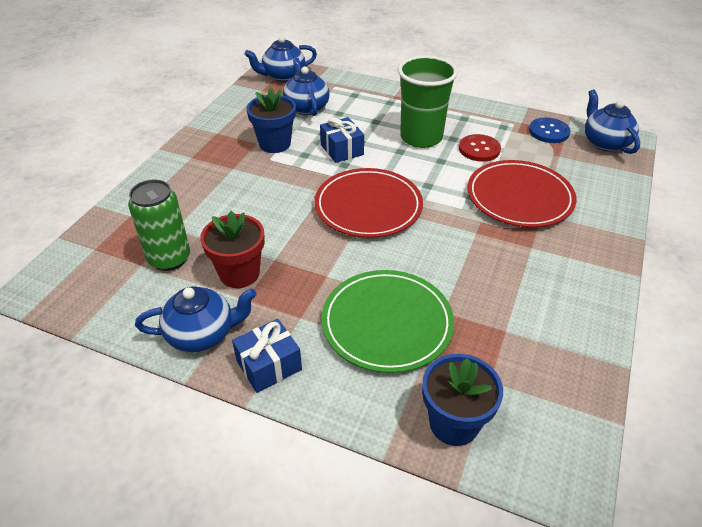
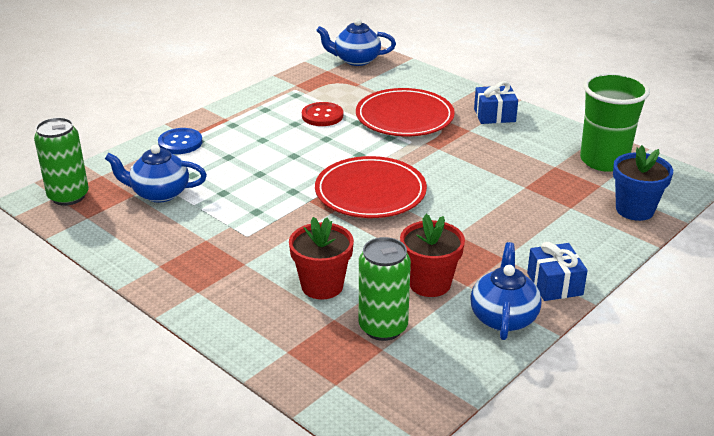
camera: 70 degrees left, 10 degrees down
blue teapot [244,36,317,82] -> green can [34,117,89,206]
blue flower pot [246,88,296,153] -> none
blue gift [320,117,364,163] -> blue gift moved to [474,81,518,124]
green plate [321,270,454,373] -> none
green cup [398,55,458,148] -> green cup moved to [580,72,650,172]
blue button [529,118,570,143] -> blue button moved to [158,128,203,154]
none -> red flower pot [289,217,354,299]

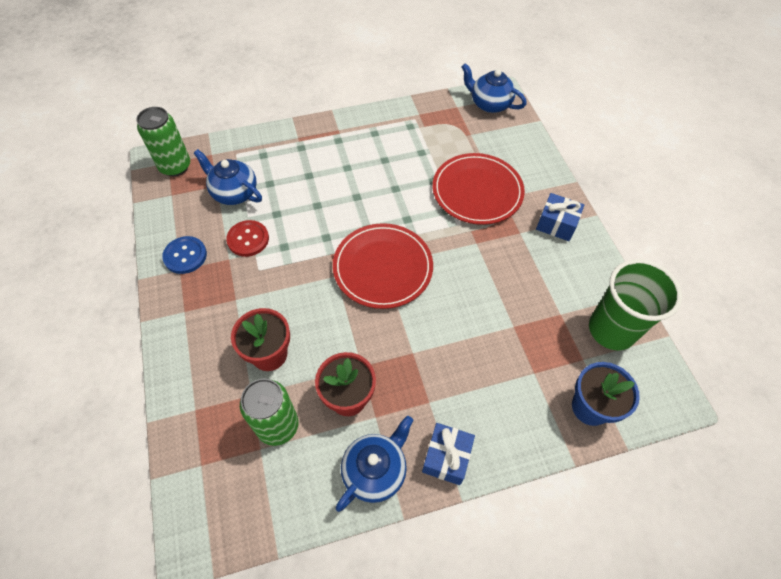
camera: 30 degrees right, 25 degrees up
blue button [158,128,203,154] -> blue button moved to [162,236,207,274]
red button [302,102,343,126] -> red button moved to [226,220,269,257]

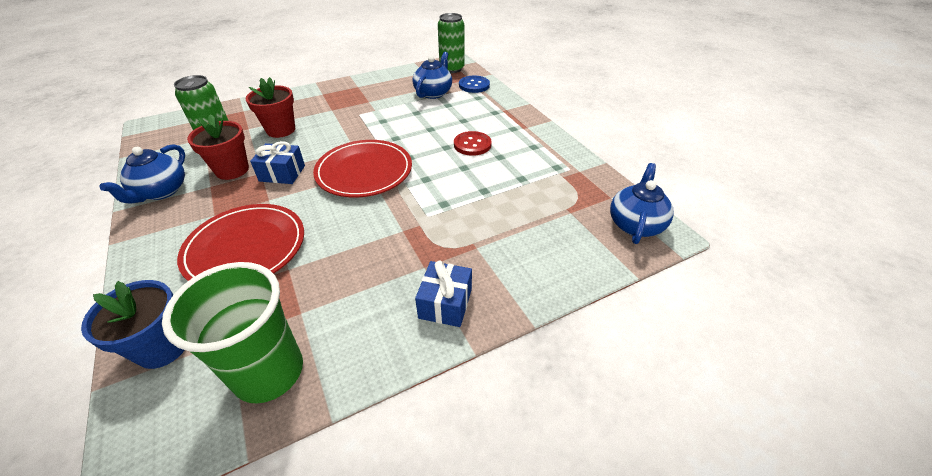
camera: 80 degrees right, 15 degrees down
blue button [162,236,207,274] -> blue button moved to [459,76,490,93]
red button [226,220,269,257] -> red button moved to [454,131,492,156]
blue teapot [336,416,413,512] -> blue teapot turned 75 degrees clockwise [99,144,185,204]
blue gift [422,423,475,485] -> blue gift moved to [250,141,305,184]
red plate [433,153,525,225] -> red plate moved to [177,204,304,281]

